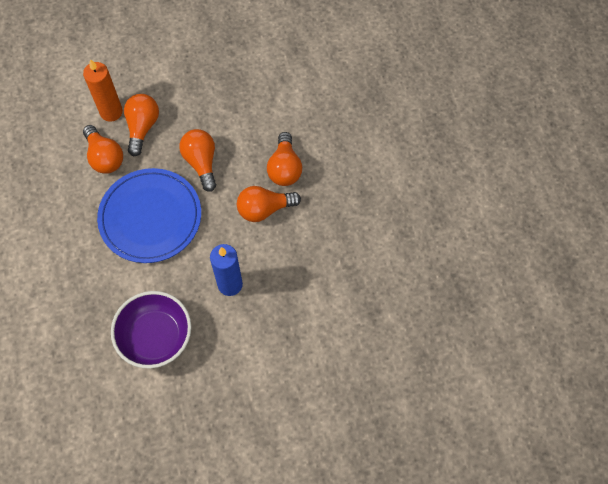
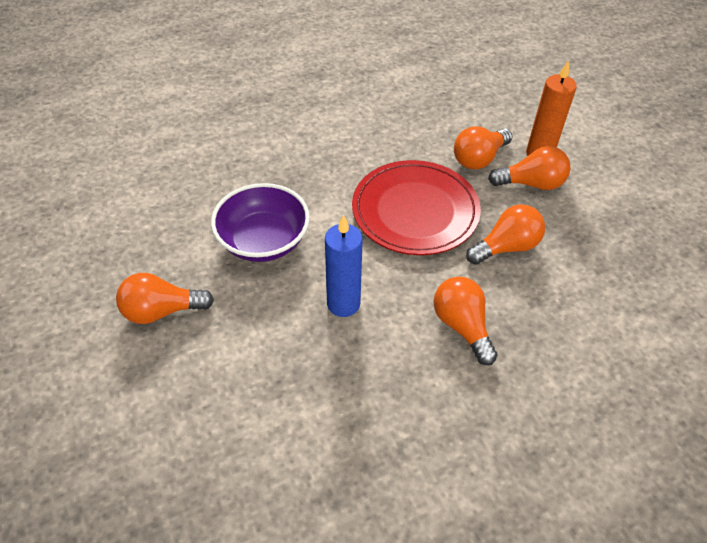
camera: 80 degrees right, 15 degrees down
blue plate [97,168,201,263] -> red plate [352,160,481,255]
orange light bulb [267,132,302,186] -> orange light bulb moved to [116,273,214,324]

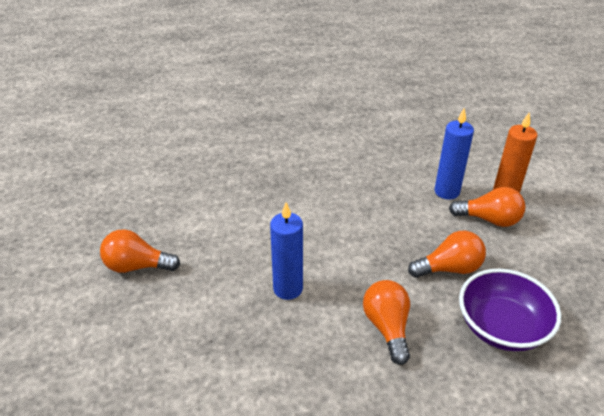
camera: 15 degrees right, 10 degrees down
purple bowl [211,183,310,262] -> purple bowl moved to [459,269,561,351]
red plate [352,160,481,255] -> none
orange light bulb [454,126,512,169] -> blue candle [434,108,474,200]

